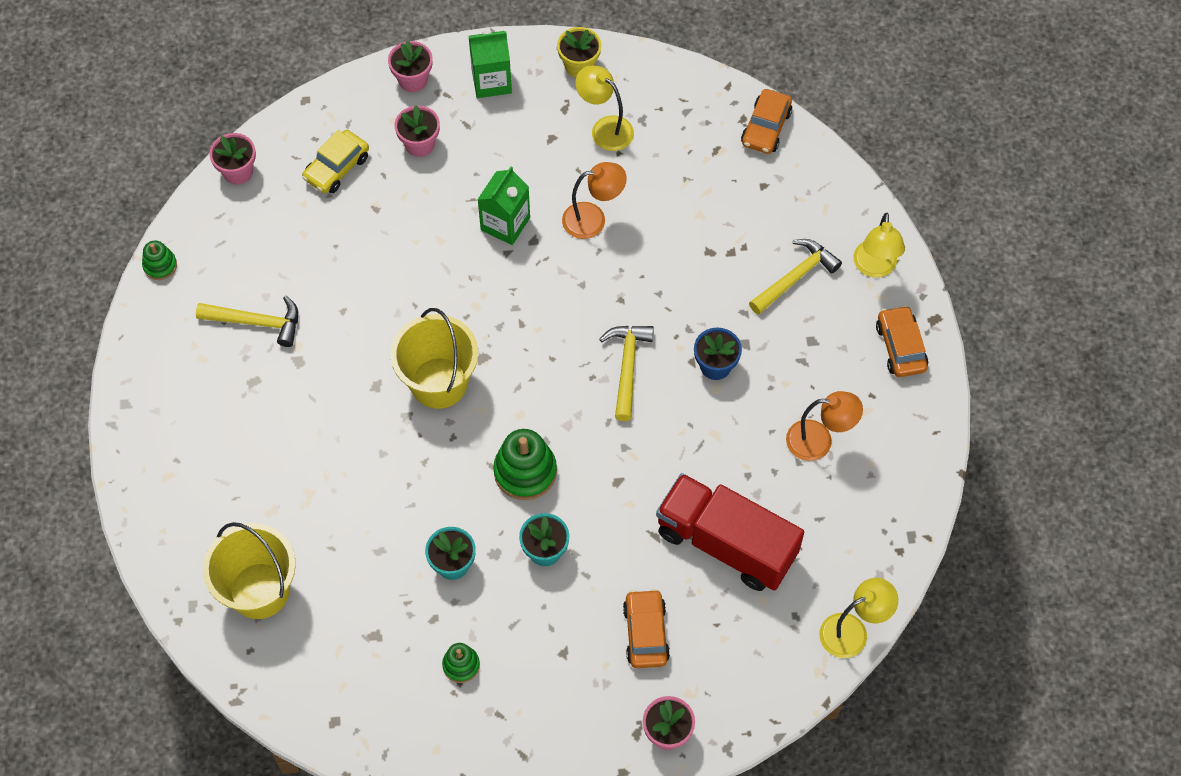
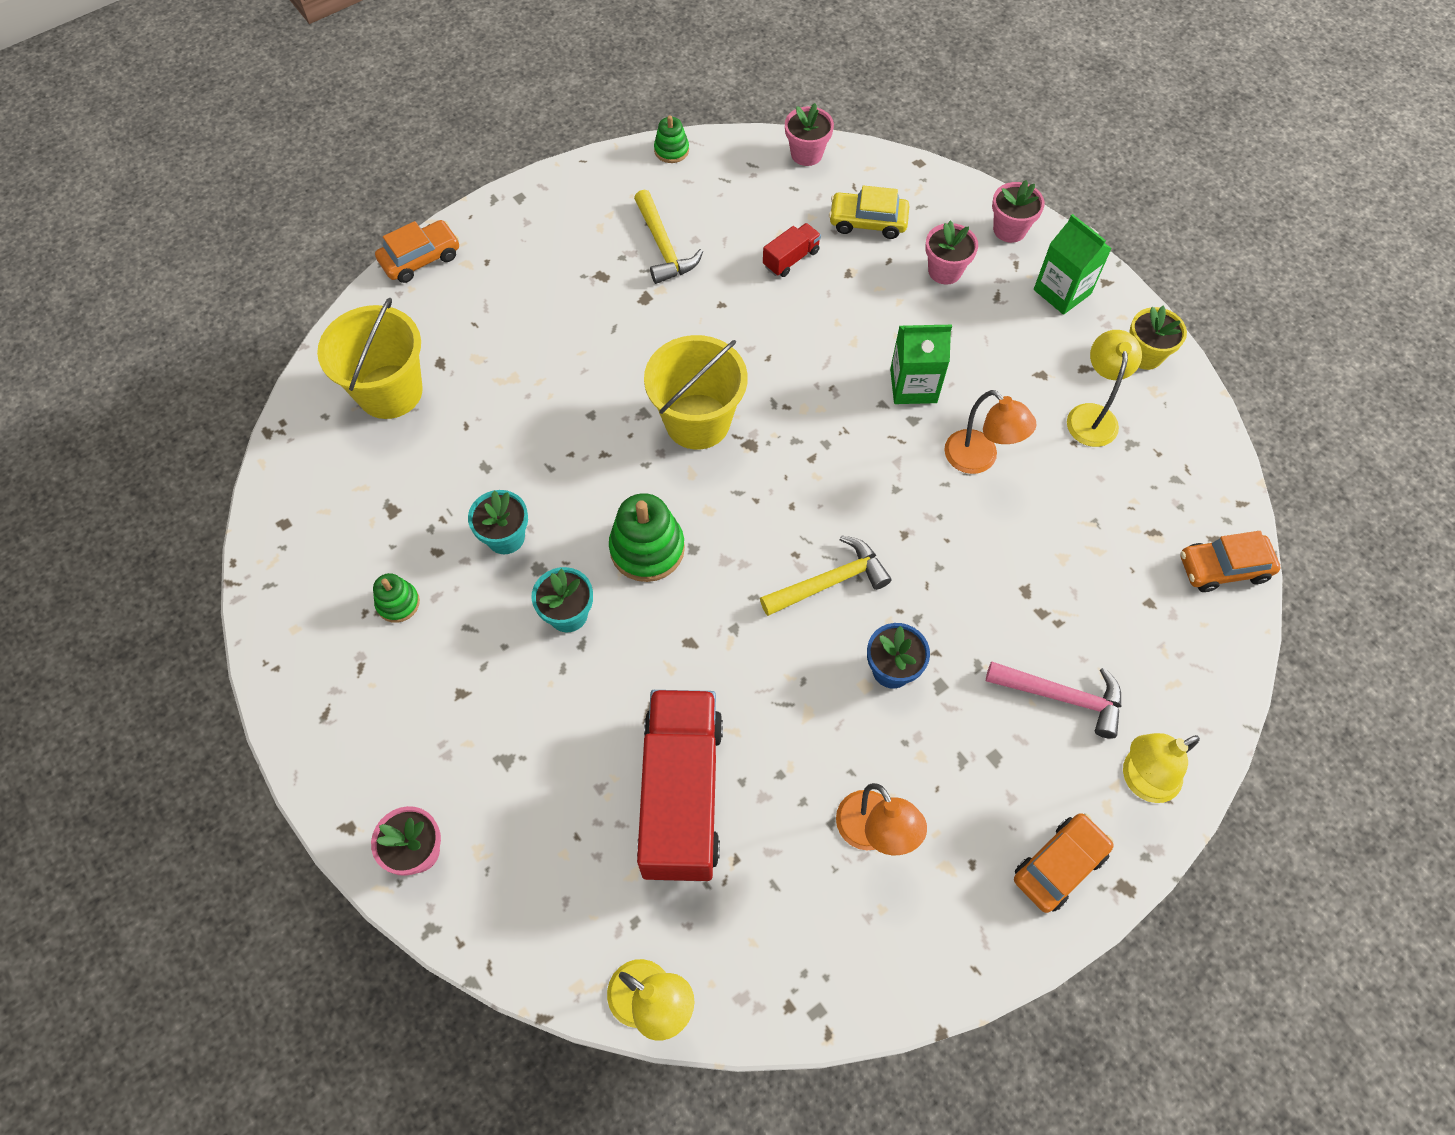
camera: 60 degrees right, 0 degrees up
orange car [623,589,670,668] -> orange car moved to [375,220,459,283]
yellow hammer [749,239,842,315] -> pink hammer [986,662,1121,739]
none -> red truck [763,223,821,277]

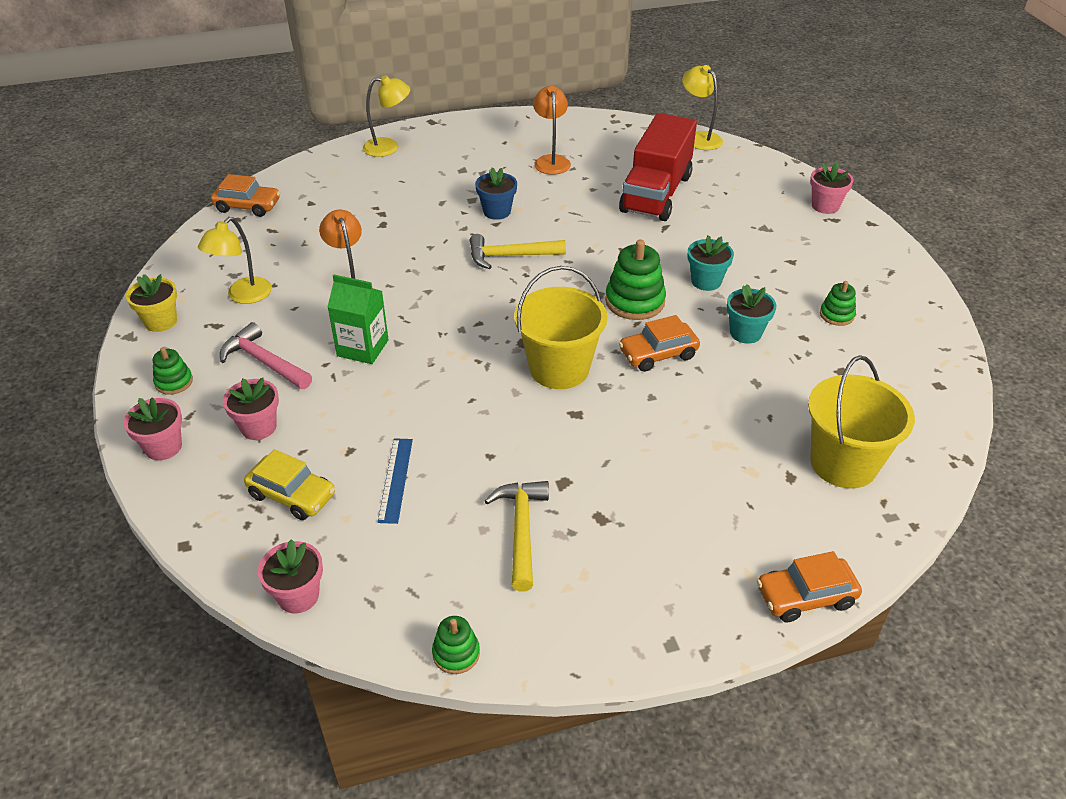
camera: 160 degrees left, 20 degrees down
red truck [763,223,821,277] -> blue ruler [378,438,413,524]
pink hammer [986,662,1121,739] -> pink hammer moved to [220,322,312,389]
orange car [1014,813,1114,913] -> orange car moved to [619,315,700,372]
green carton [1034,214,1112,315] -> green stacking toy [153,347,193,395]

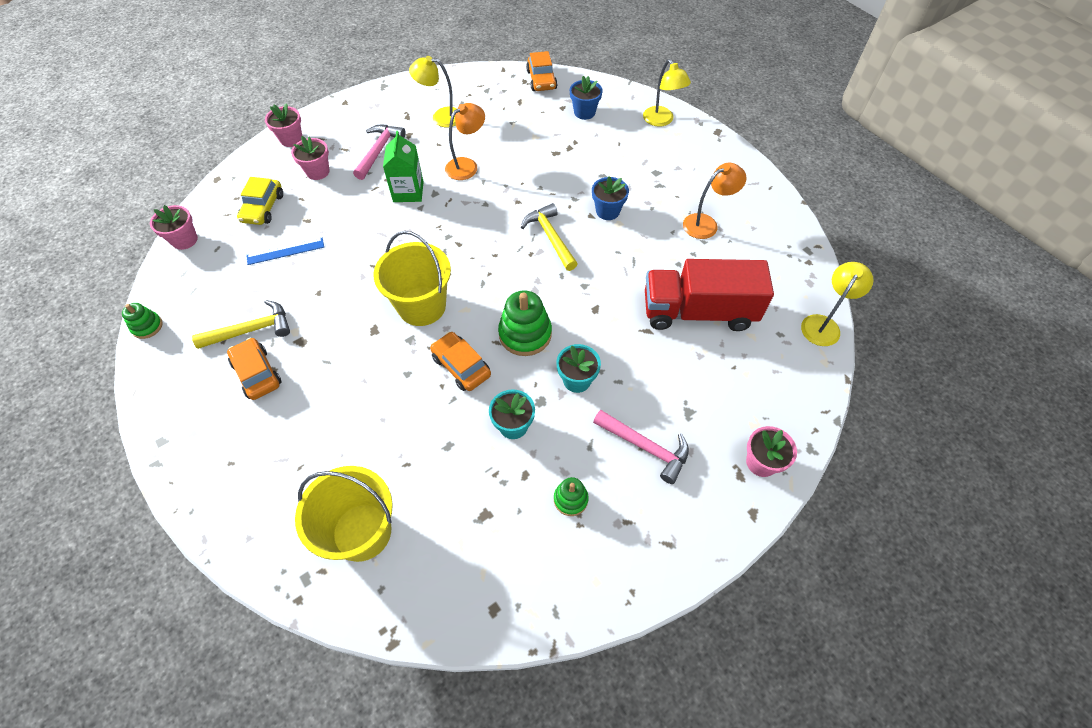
camera: 70 degrees right, 15 degrees up
yellow flower pot [126,274,177,332] -> none
green stacking toy [153,347,193,395] -> none
orange car [757,551,862,623] -> orange car moved to [227,338,282,400]
none -> blue flower pot [570,76,603,120]
none -> pink hammer [593,410,689,484]

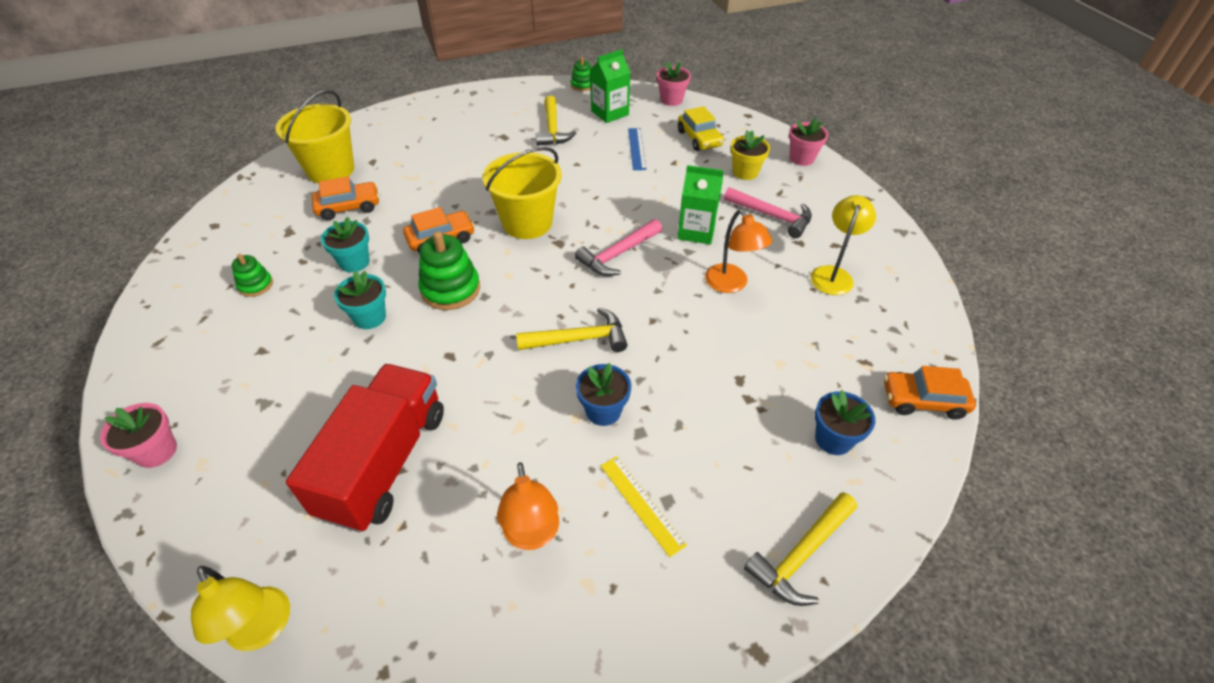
camera: 105 degrees right, 10 degrees down
orange car [227,338,282,400] -> orange car moved to [312,176,379,220]
yellow car [237,177,283,225] -> yellow car turned 135 degrees counterclockwise [678,106,724,151]
pink flower pot [291,136,330,180] -> yellow flower pot [730,130,770,180]
pink hammer [593,410,689,484] -> pink hammer moved to [575,219,662,276]
yellow lamp [643,59,691,127] -> yellow hammer [744,492,857,606]
none -> green carton [591,49,631,123]
none -> yellow ruler [601,456,687,557]

